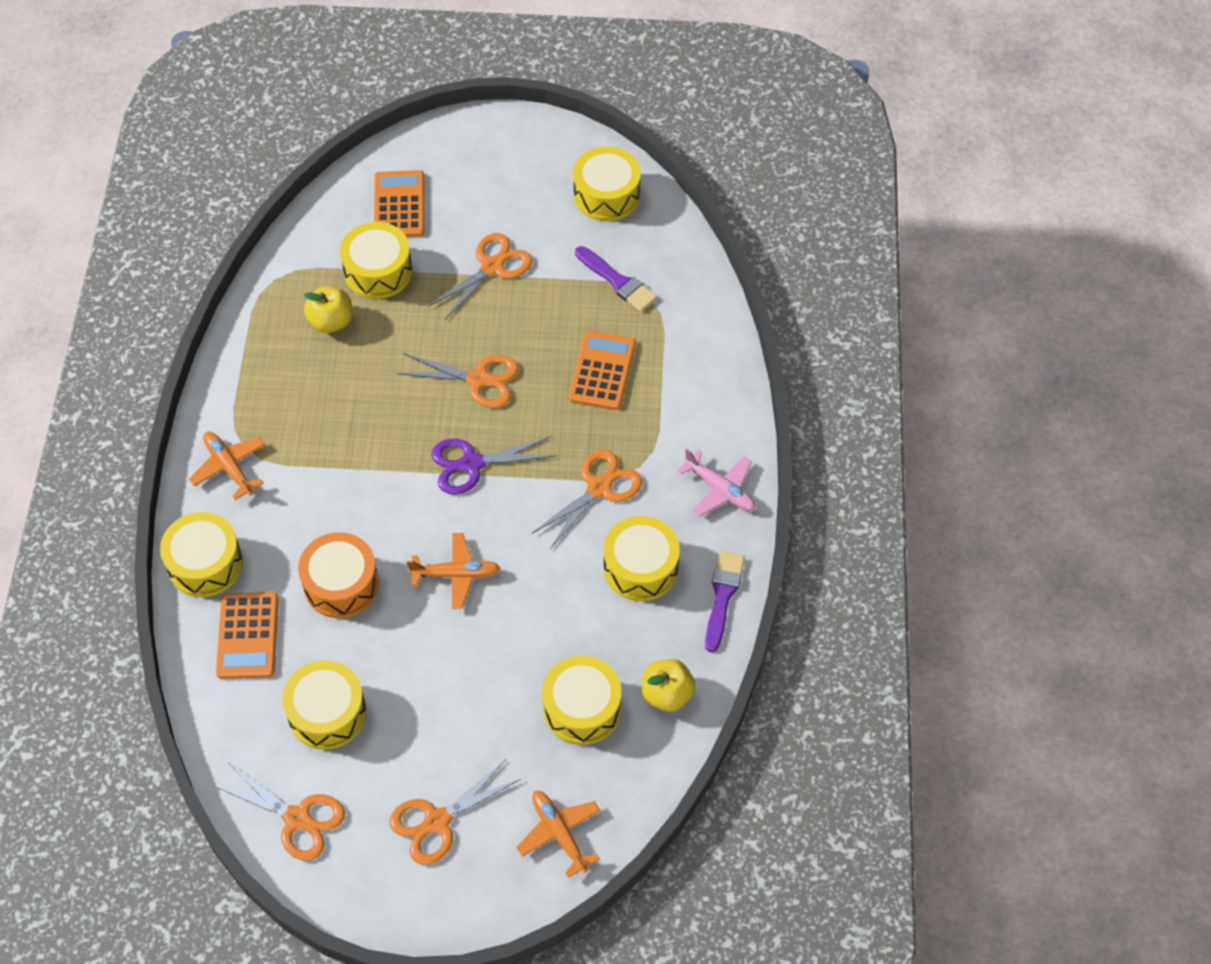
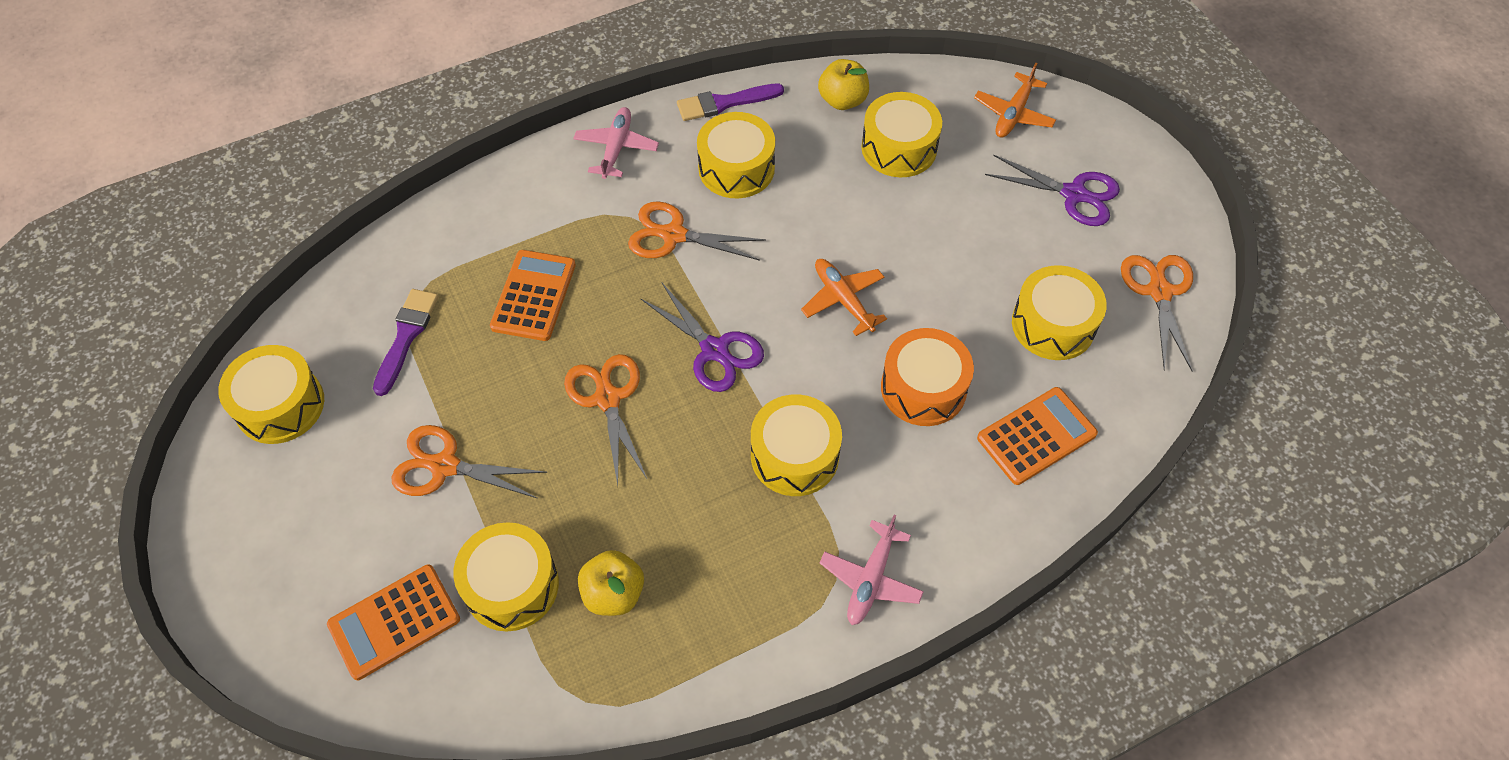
camera: 120 degrees left, 0 degrees up
yellow drum [160,512,243,597] -> yellow drum moved to [751,394,842,496]
orange plane [189,431,265,500] -> pink plane [820,515,924,625]
orange scissors [389,759,521,865] -> purple scissors [985,155,1120,226]
orange calculator [569,331,636,410] -> orange calculator turned 120 degrees clockwise [490,250,576,341]

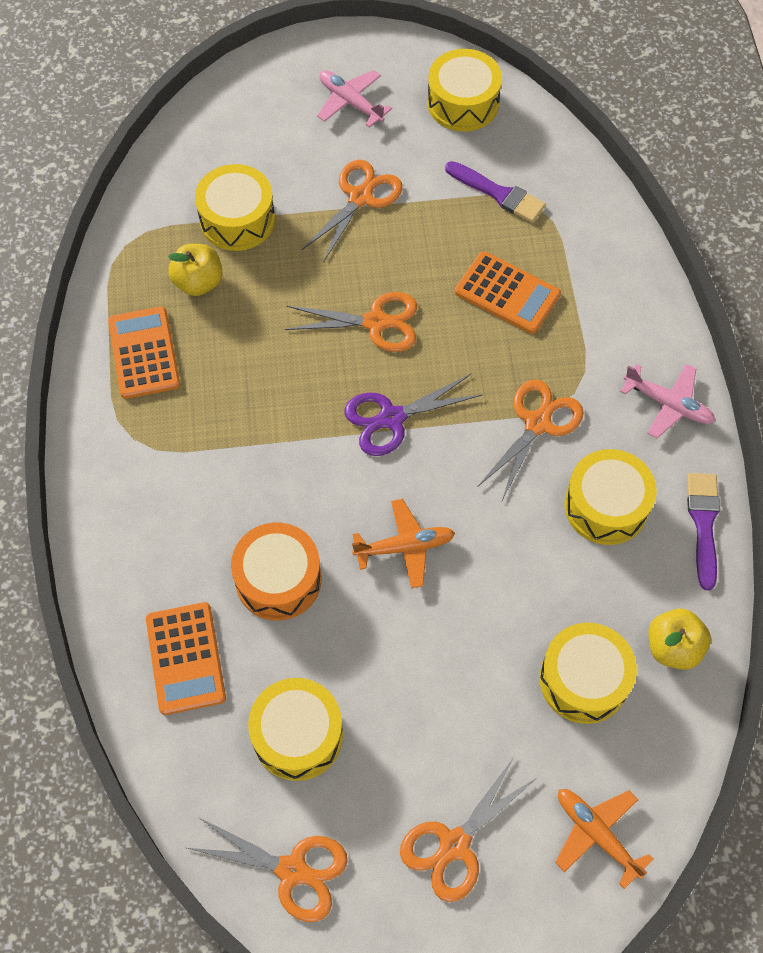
camera: 110 degrees right, 5 degrees up
orange calculator [327,564,460,680] -> orange calculator moved to [108,306,180,399]
yellow drum [751,394,842,496] -> none
pink plane [820,515,924,625] -> pink plane moved to [317,70,392,128]
purple scissors [985,155,1120,226] -> orange scissors [400,756,539,902]

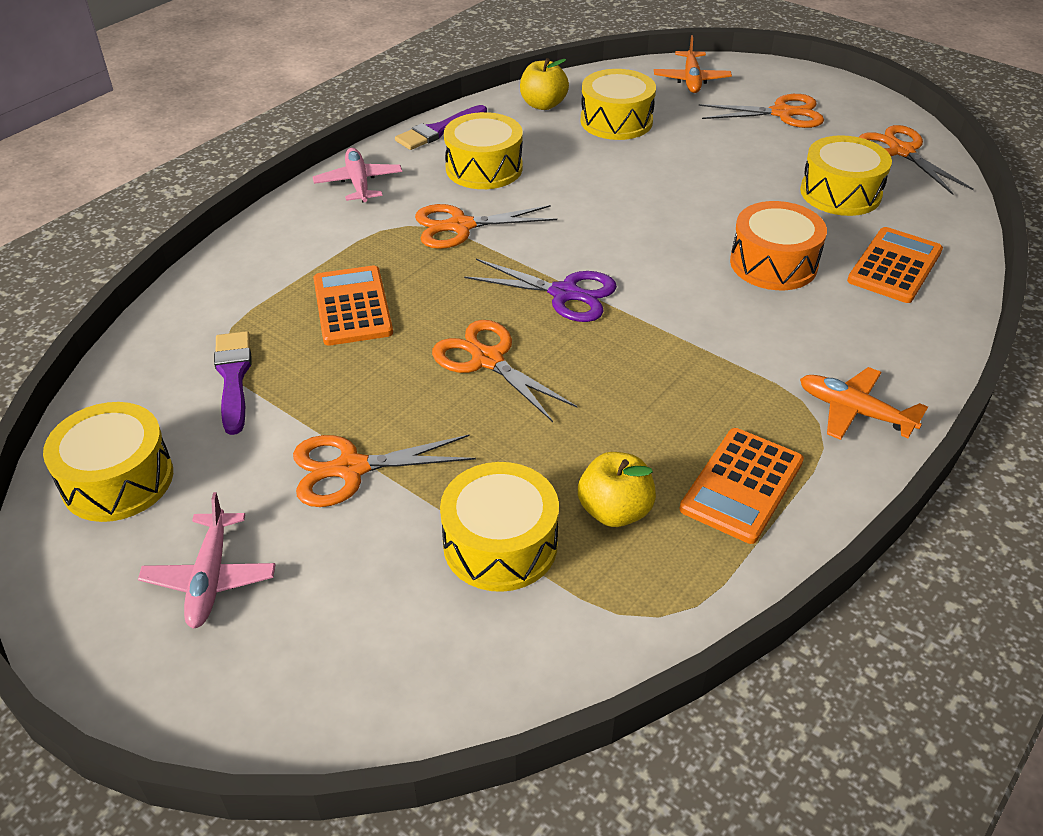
camera: 135 degrees left, 20 degrees down
orange plane [352,499,455,589] -> orange plane moved to [800,367,928,440]

